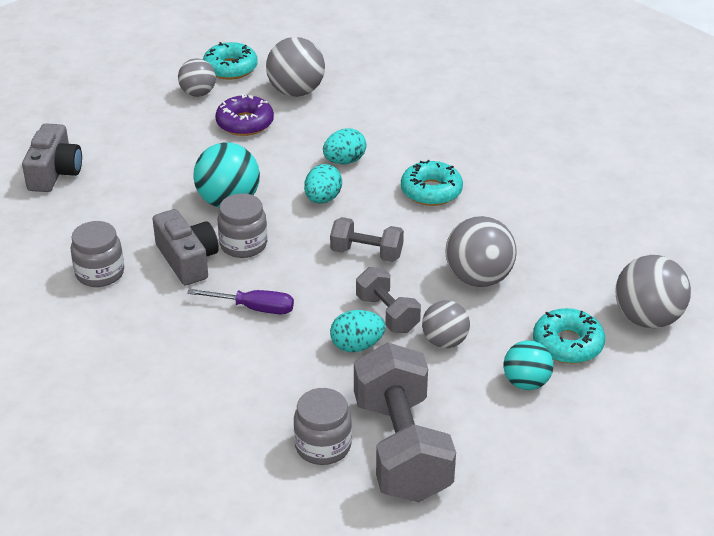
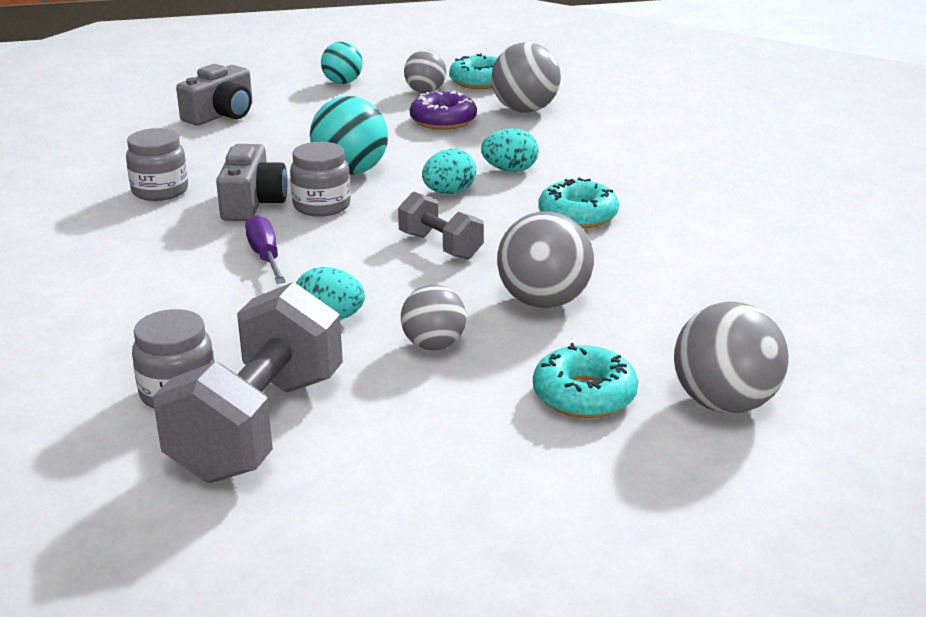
camera: 30 degrees right, 10 degrees down
purple screwdriver [187,289,294,314] -> purple screwdriver turned 150 degrees counterclockwise [245,215,286,284]
grey dumbbell [356,267,421,333] -> none
turquoise ball [503,340,553,390] -> turquoise ball moved to [321,41,363,84]

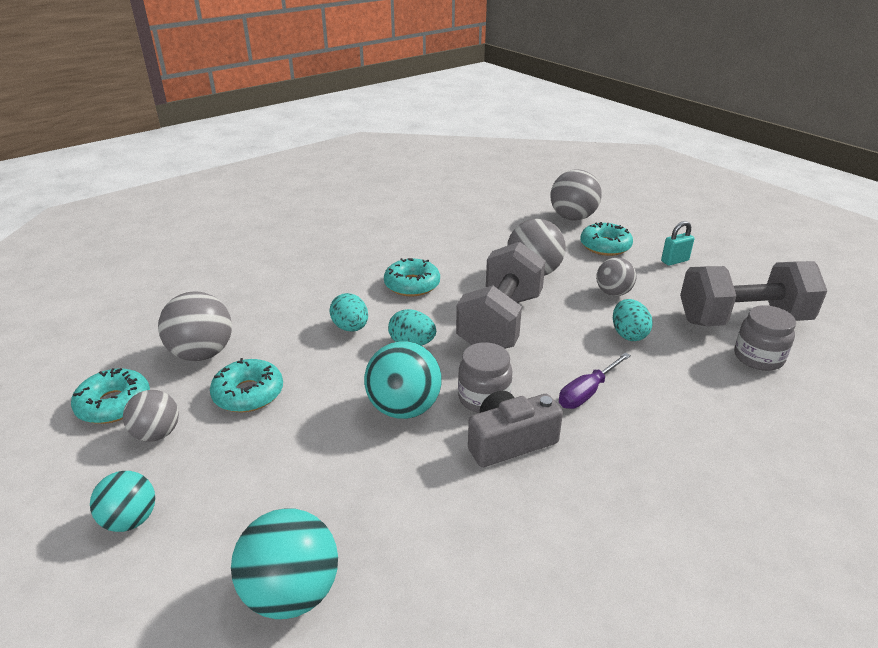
camera: 115 degrees left, 5 degrees up
grey jar [126,128,188,201] -> none
grey camera [176,64,253,125] -> turquoise ball [231,508,338,619]
grey dumbbell [398,191,484,260] -> grey dumbbell [456,242,546,349], size x1.89
purple donut [410,91,477,130] -> turquoise donut [210,358,283,412]
none -> turquoise padlock [661,221,694,266]

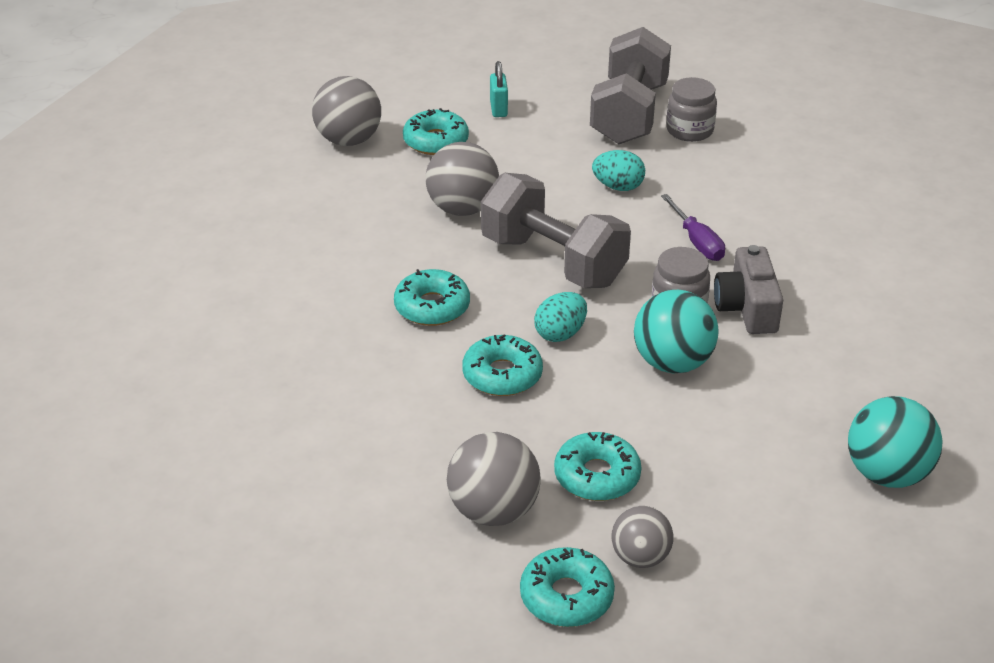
camera: 70 degrees left, 5 degrees up
turquoise ball [90,471,155,532] -> none
turquoise egg [329,293,368,332] -> turquoise donut [462,334,543,396]
grey ball [596,257,637,296] -> none

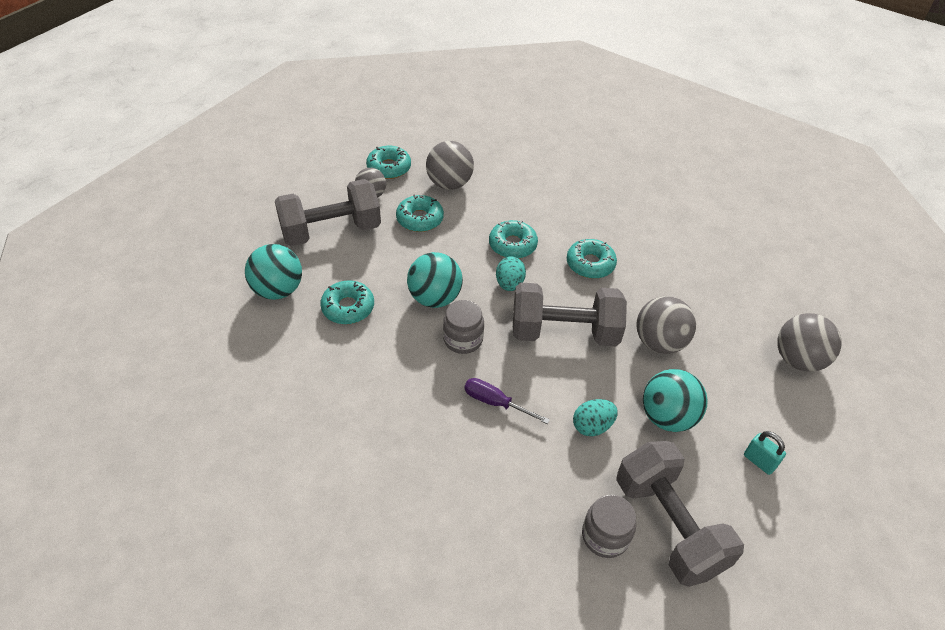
camera: 140 degrees right, 10 degrees up
turquoise donut [403,108,469,155] -> turquoise donut moved to [320,280,374,324]
grey camera [714,245,783,334] -> none
none -> grey dumbbell [275,179,381,246]
none -> turquoise ball [643,369,708,432]

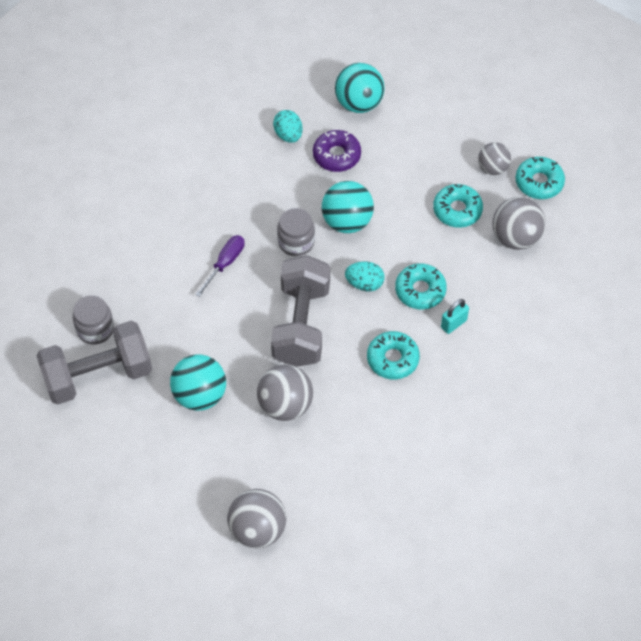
camera: 95 degrees right, 10 degrees up
grey dumbbell [275,179,381,246] -> none
turquoise donut [320,280,374,324] -> purple donut [313,130,361,172]
turquoise egg [573,399,618,436] -> turquoise egg moved to [273,110,303,143]
turquoise padlock [744,431,786,475] -> turquoise padlock moved to [441,299,469,334]

